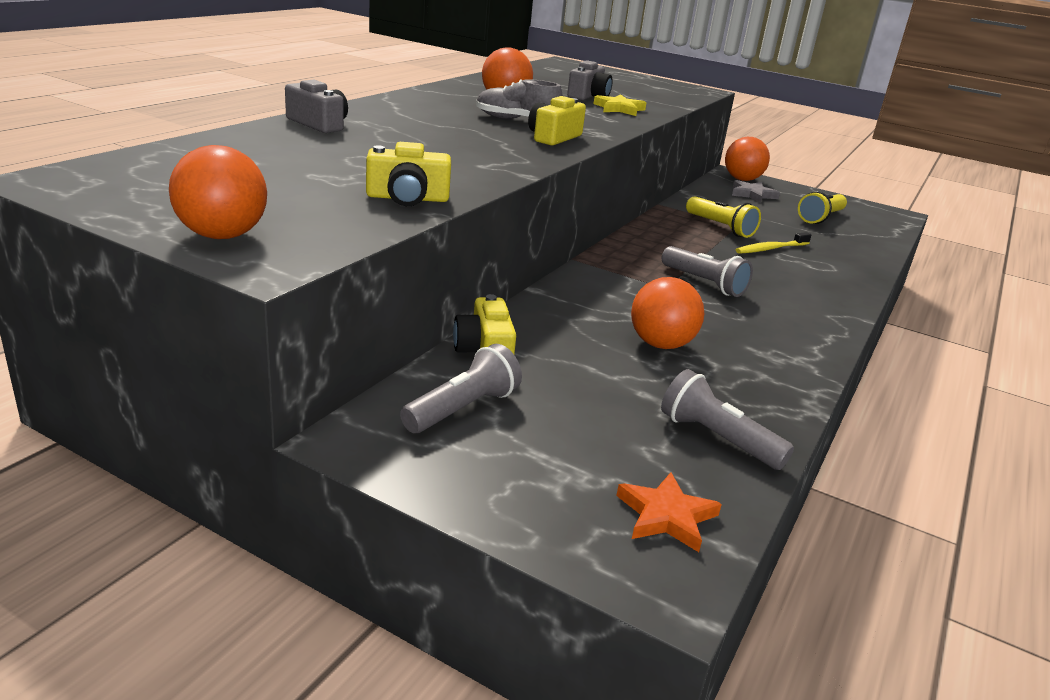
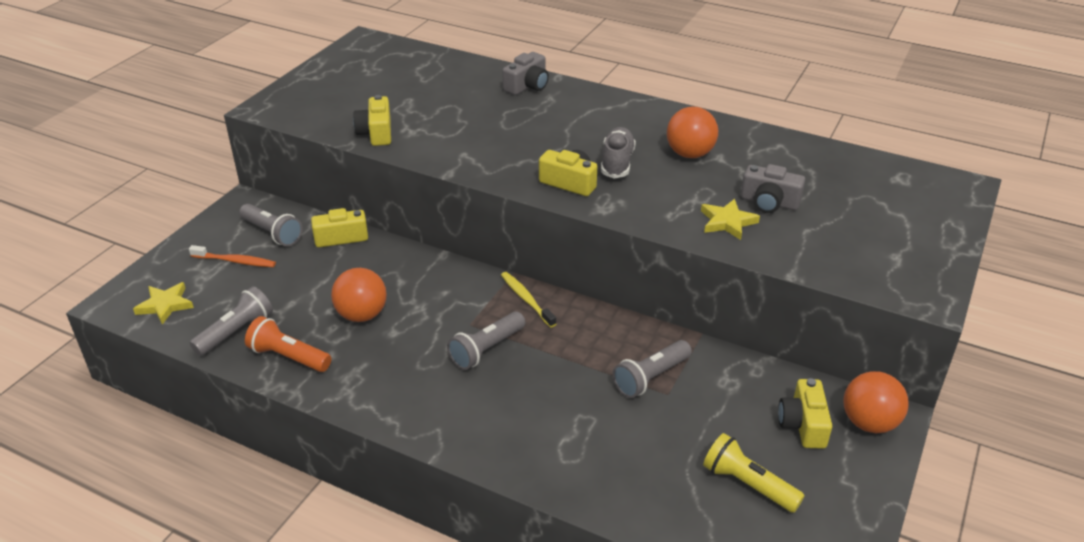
camera: 90 degrees right, 10 degrees up
orange ball [169,145,267,239] -> none
orange star [616,472,722,552] -> yellow star [133,282,194,325]
yellow flashlight [686,196,761,238] -> grey flashlight [612,340,692,398]
grey star [732,180,780,203] -> yellow camera [778,378,832,449]
yellow toothbrush [736,232,811,254] -> yellow toothbrush moved to [501,272,556,328]
none -> orange toothbrush [189,245,276,267]
none -> orange flashlight [245,316,331,372]

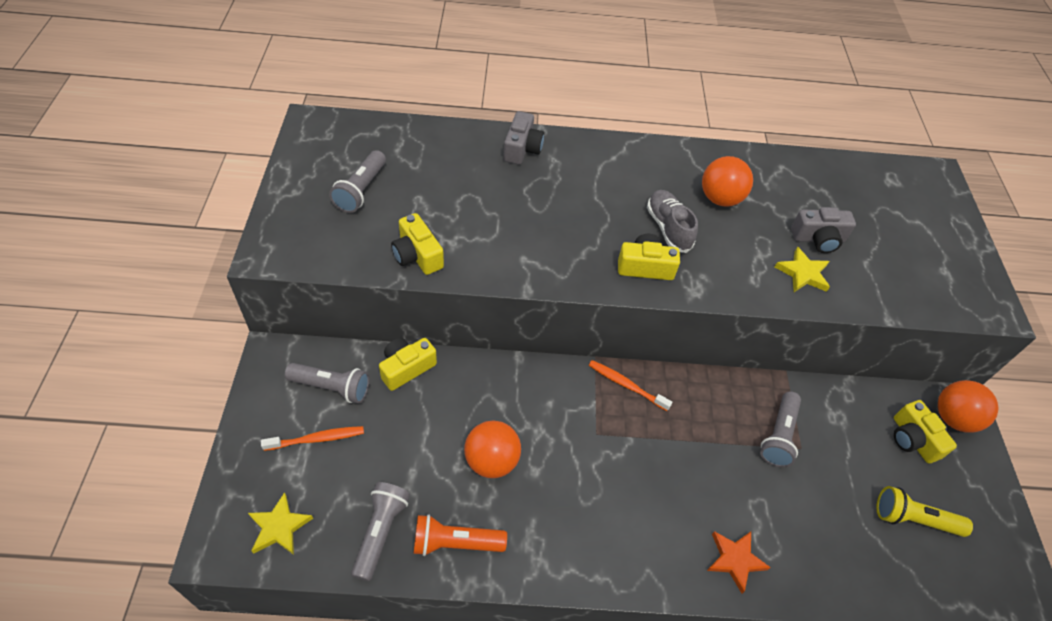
camera: 30 degrees left, 15 degrees up
grey flashlight [447,311,525,370] -> grey flashlight moved to [329,150,386,213]
yellow toothbrush [501,272,556,328] -> orange toothbrush [589,360,673,411]
none -> orange star [707,531,771,594]

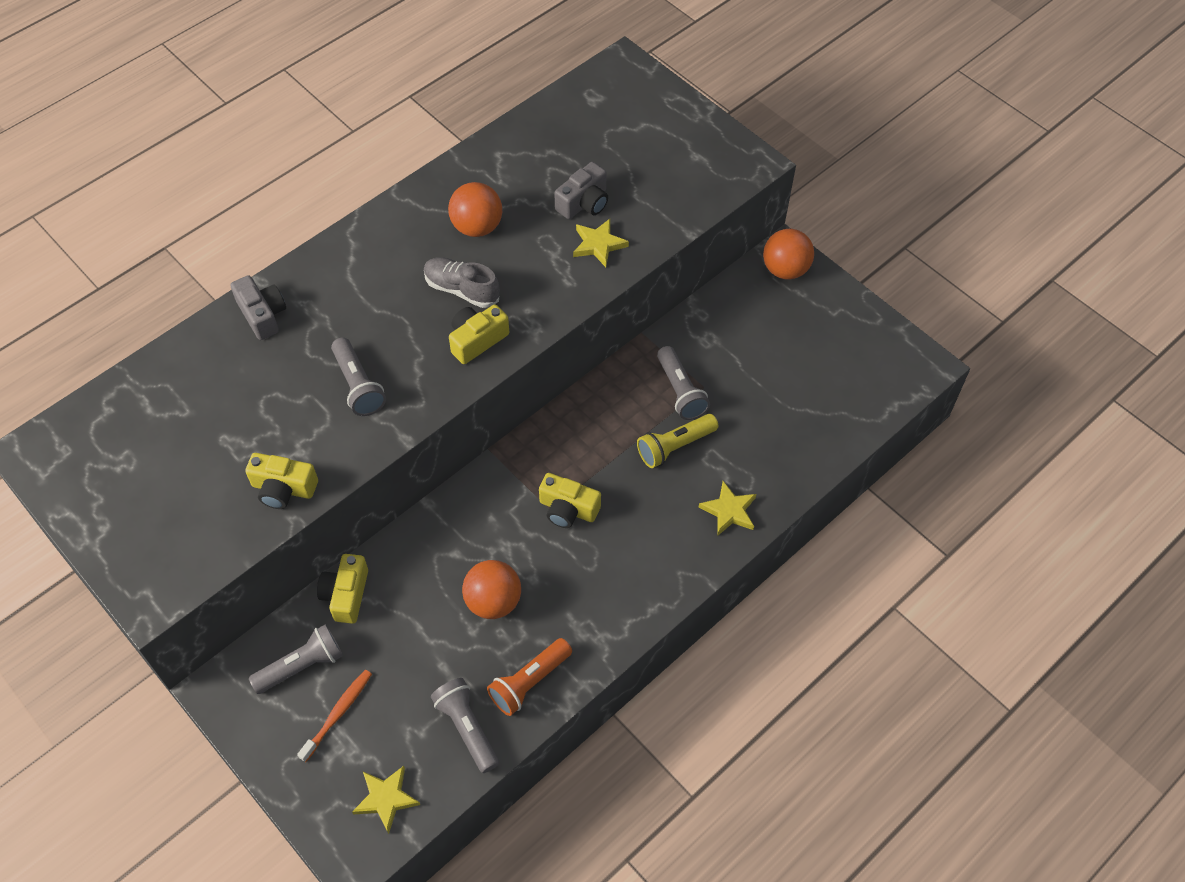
camera: 40 degrees left, 5 degrees up
grey flashlight [329,150,386,213] -> grey flashlight moved to [331,338,386,416]
orange toothbrush [589,360,673,411] -> none
orange star [707,531,771,594] -> yellow star [698,481,756,536]
yellow flashlight [877,486,973,537] -> yellow flashlight moved to [637,414,718,468]
yellow camera [894,400,957,463] -> yellow camera moved to [539,473,601,528]

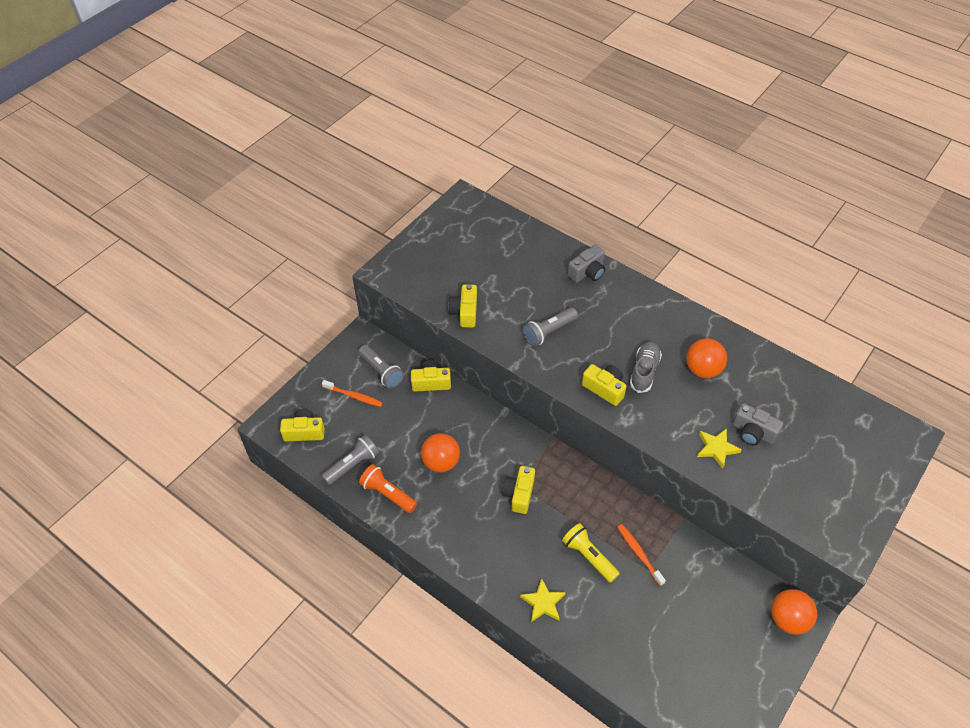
camera: 80 degrees right, 5 degrees down
yellow star [352,766,420,834] -> yellow camera [280,409,325,441]
grey flashlight [657,346,710,420] -> orange toothbrush [617,524,666,586]

